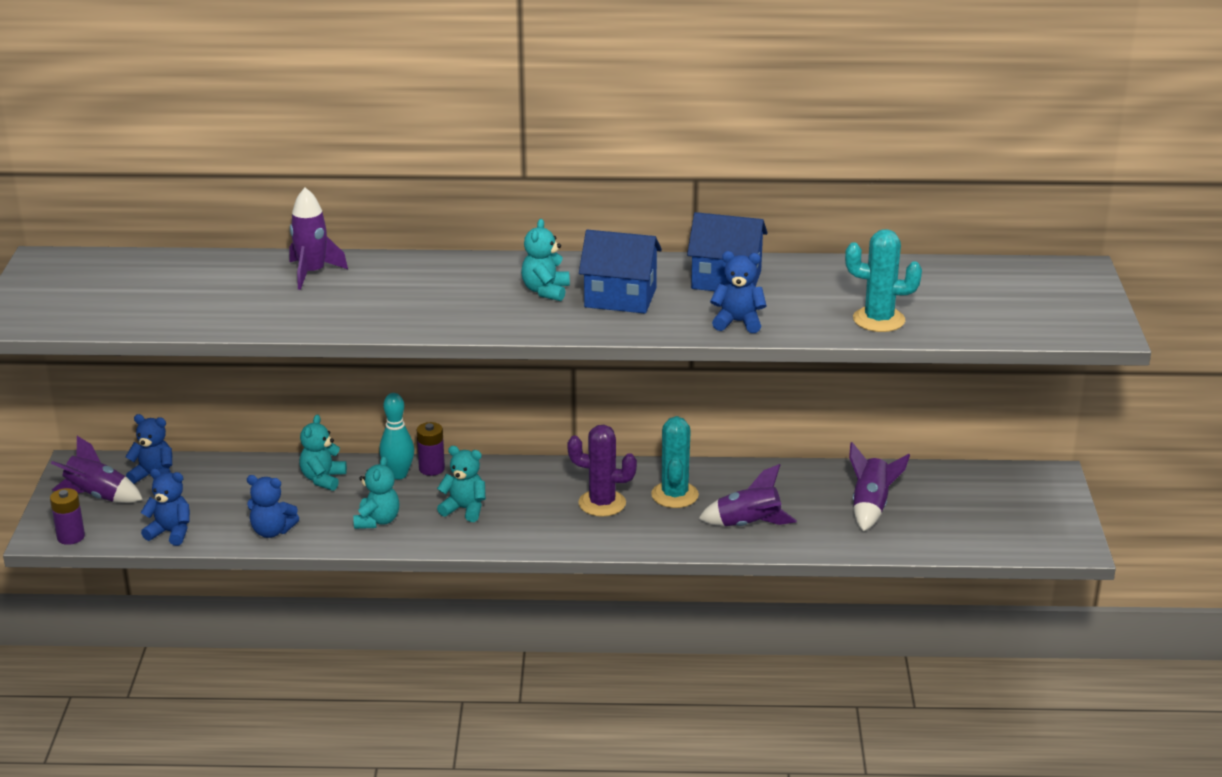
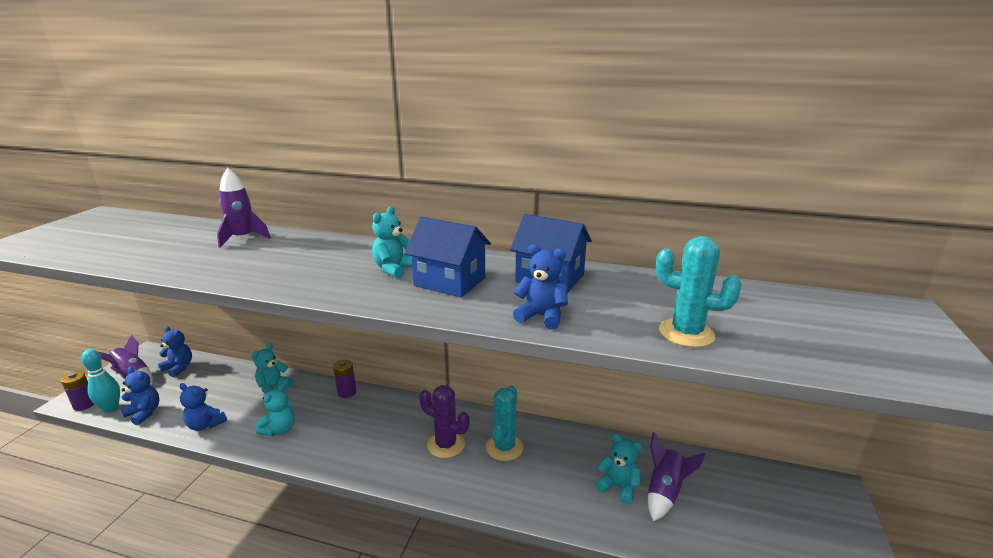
camera: 15 degrees right, 5 degrees down
turquoise bowling pin [379,393,414,480] -> turquoise bowling pin moved to [81,349,120,413]
turquoise teddy bear [437,446,486,522] -> turquoise teddy bear moved to [595,434,642,505]
purple rocket [698,464,797,526] -> none

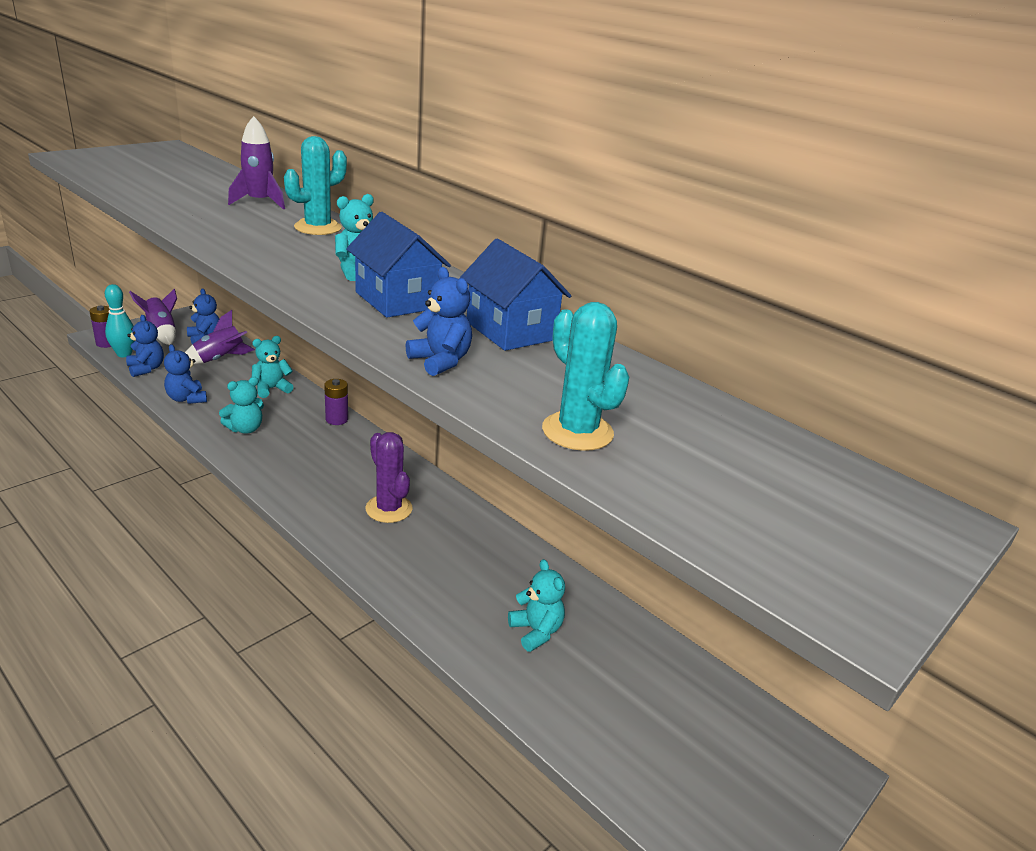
camera: 25 degrees right, 5 degrees up
turquoise cactus [486,385,524,461] -> turquoise cactus moved to [284,136,347,235]
purple rocket [648,432,706,521] -> purple rocket moved to [185,310,255,365]

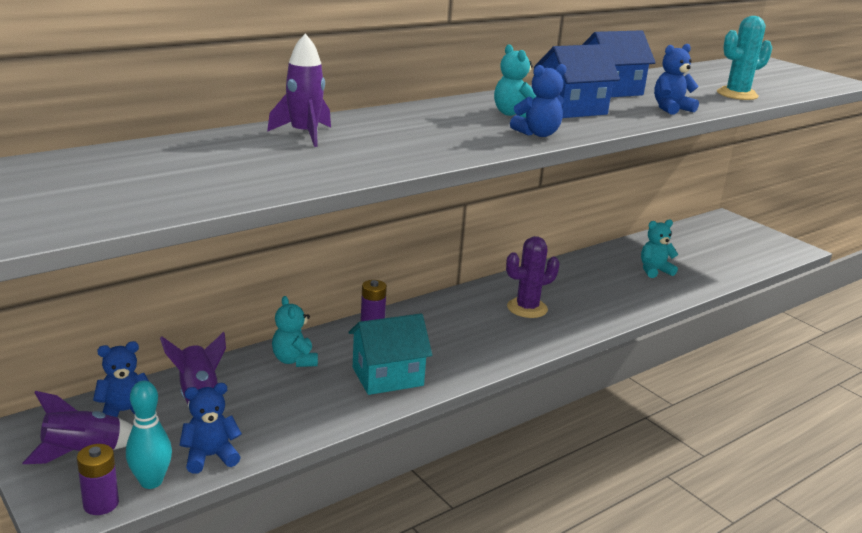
camera: 80 degrees left, 5 degrees down
blue teddy bear [164,344,207,404] -> blue teddy bear moved to [510,64,567,137]
turquoise teddy bear [219,377,264,434] -> turquoise house [348,313,432,395]
turquoise cactus [284,136,347,235] -> none

